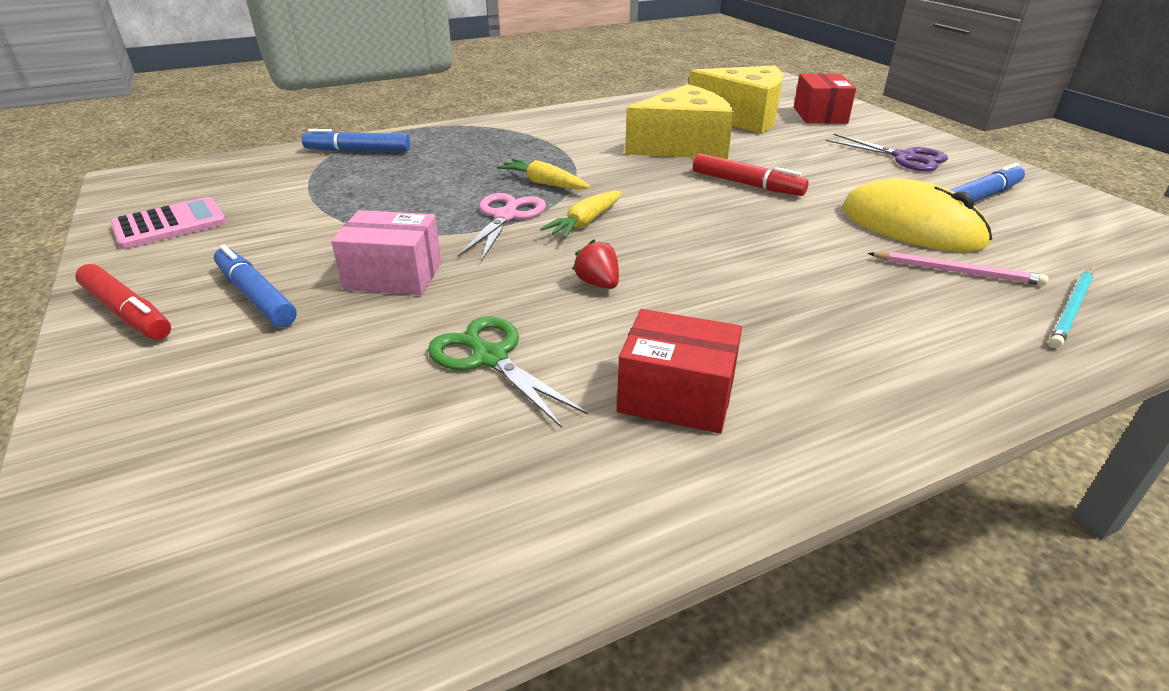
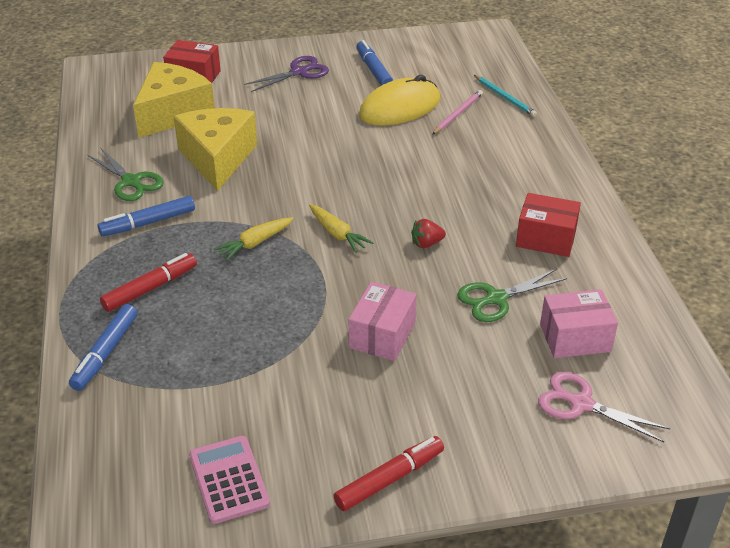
camera: 75 degrees left, 5 degrees up
blue marker [214,245,297,327] -> blue marker moved to [98,196,195,236]
pink scissors [458,193,546,262] -> pink scissors moved to [538,372,670,442]
red box [617,309,742,434] -> red box turned 75 degrees clockwise [516,193,581,257]
red marker [693,153,809,196] -> red marker moved to [100,253,197,312]
none -> green scissors [88,148,164,201]
none -> pink box [540,289,618,358]

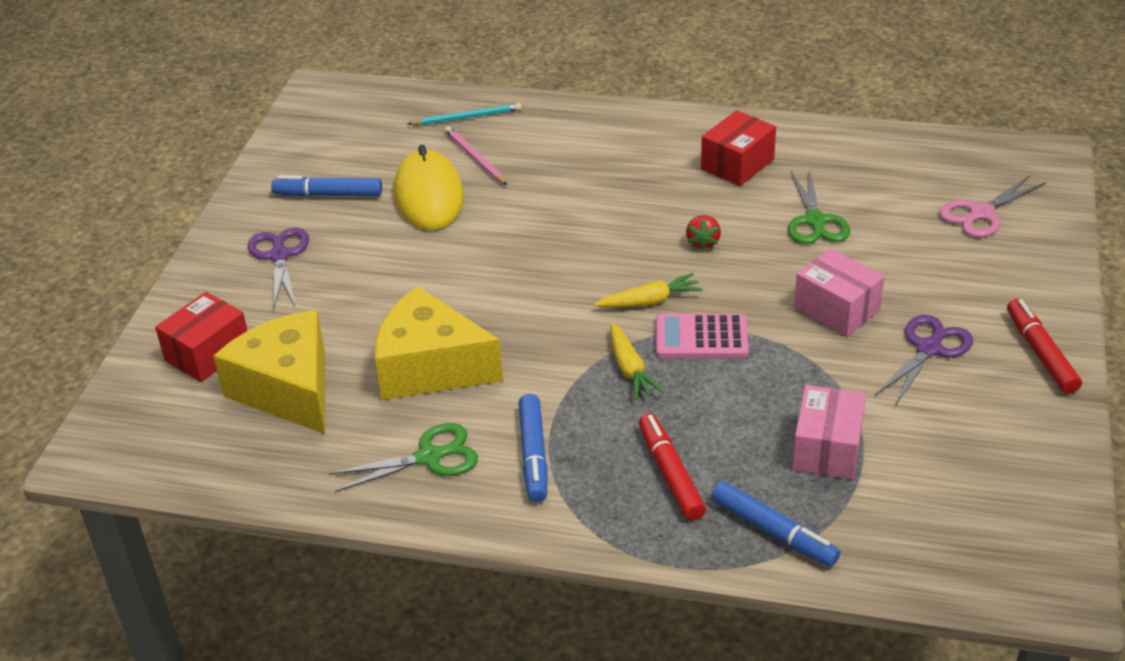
camera: 65 degrees left, 0 degrees up
pink calculator [189,436,270,524] -> pink calculator moved to [656,313,749,358]
pink box [540,289,618,358] -> pink box moved to [792,385,866,479]
none -> purple scissors [875,315,973,406]

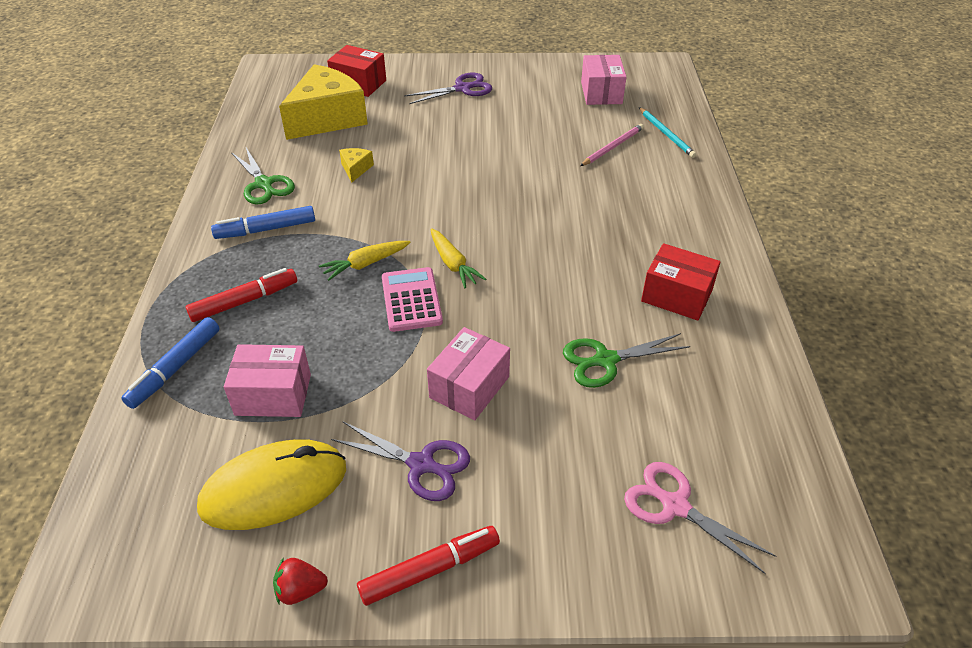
camera: 75 degrees right, 5 degrees up
blue marker [271,176,382,197] -> none
yellow cheese [375,286,503,400] -> yellow cheese [339,148,374,182], size x0.41
yellow mouse [394,145,464,230] -> yellow mouse moved to [197,439,346,530]
red strawberry [686,215,721,251] -> red strawberry moved to [273,557,328,605]
none -> pink box [581,55,626,105]

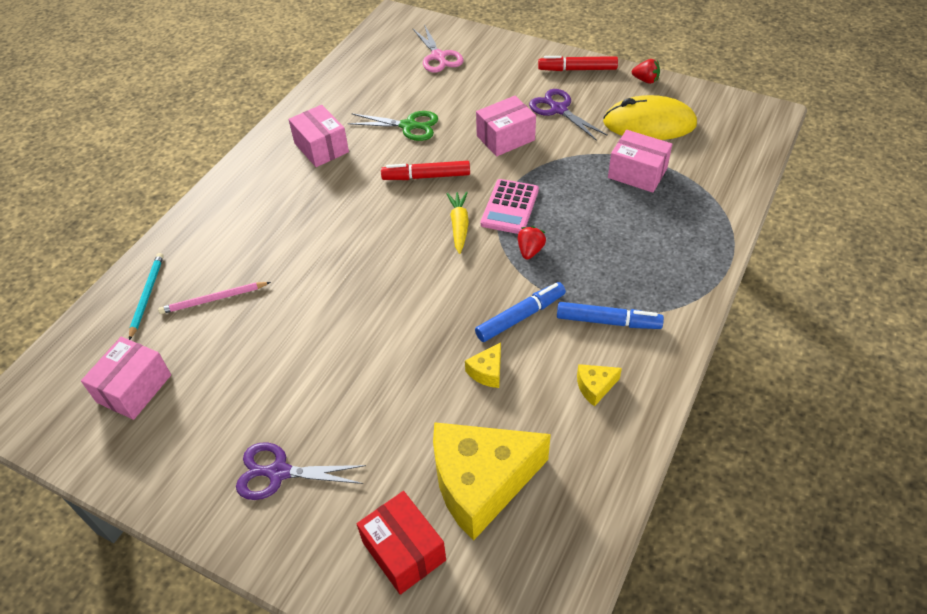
camera: 150 degrees left, 5 degrees up
blue marker [121,317,219,409] -> blue marker moved to [475,282,566,342]
red marker [186,268,297,322] -> red marker moved to [381,161,470,180]
green scissors [231,148,295,204] -> yellow cheese [577,364,622,407]
yellow carrot [319,241,411,281] -> red strawberry [518,226,546,260]
red box [641,243,721,321] -> pink box [288,105,349,167]

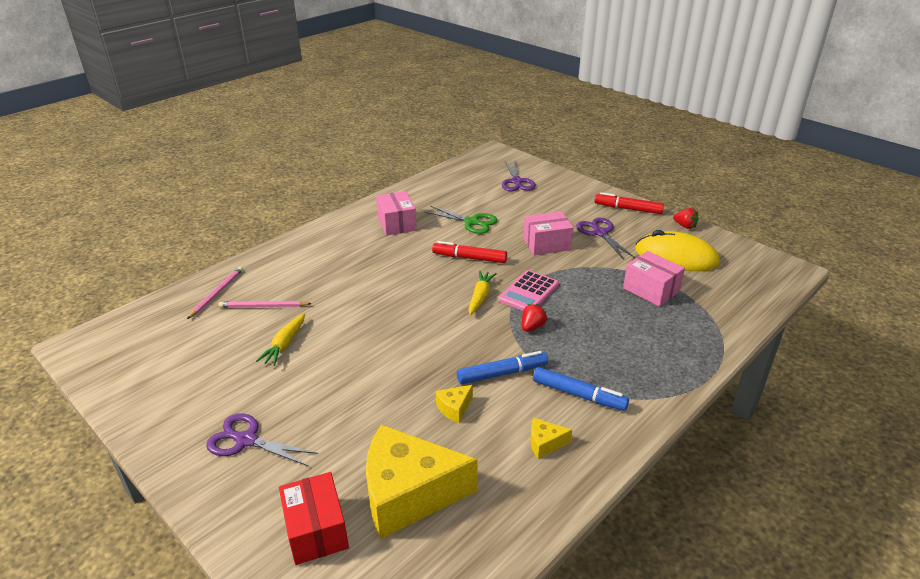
camera: 15 degrees right, 15 degrees down
pink box [81,337,171,420] -> none
turquoise pencil [129,253,164,340] -> pink pencil [187,267,243,319]
pink scissors [413,24,463,73] -> purple scissors [502,161,536,192]
none -> yellow carrot [256,313,305,366]

